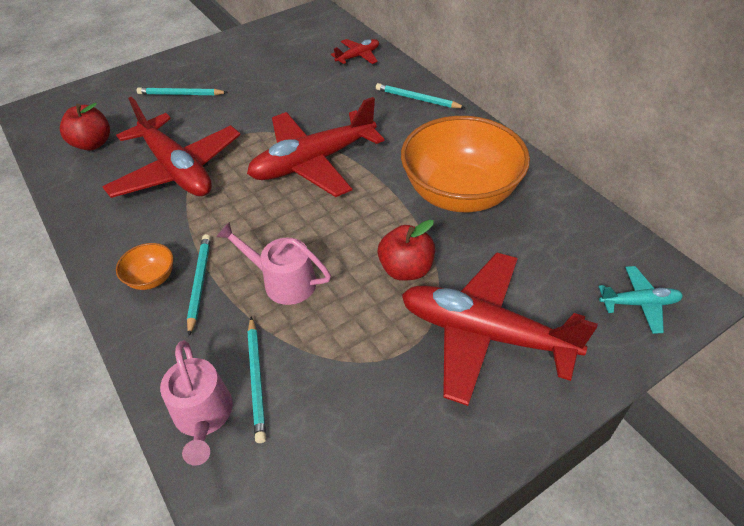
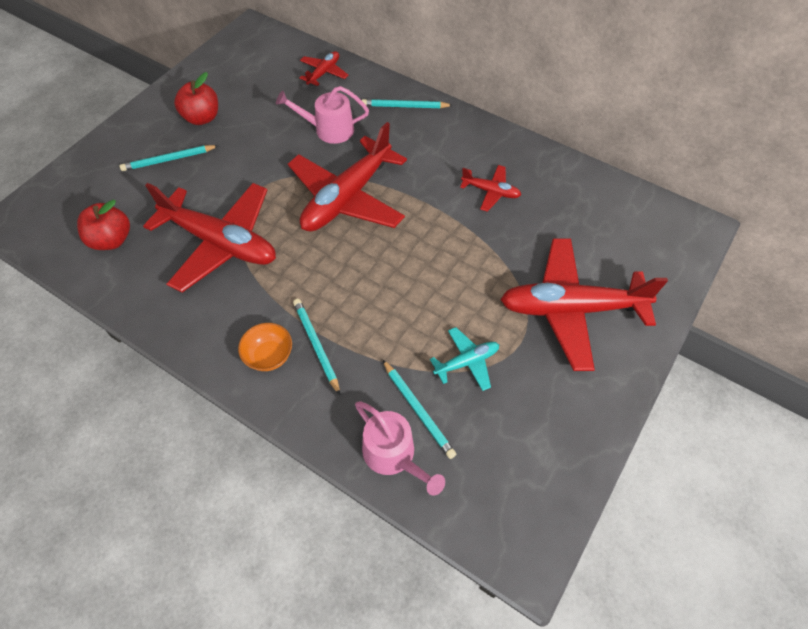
camera: 25 degrees left, 10 degrees up
pink watering can [216,222,331,305] -> pink watering can moved to [276,86,369,144]
red apple [378,220,435,281] -> red apple moved to [174,72,218,125]
orange bowl [401,116,530,212] -> red plane [460,165,521,212]
turquoise plane [598,266,683,334] -> turquoise plane moved to [430,327,499,391]

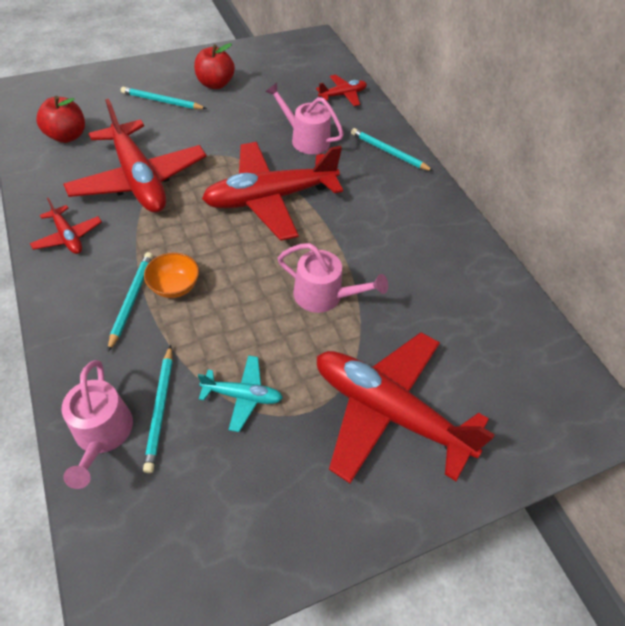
camera: 30 degrees right, 5 degrees down
orange bowl [238,323,292,371] -> orange bowl moved to [144,252,199,298]
red plane [460,165,521,212] -> red plane moved to [30,198,102,254]
none -> pink watering can [278,243,388,313]

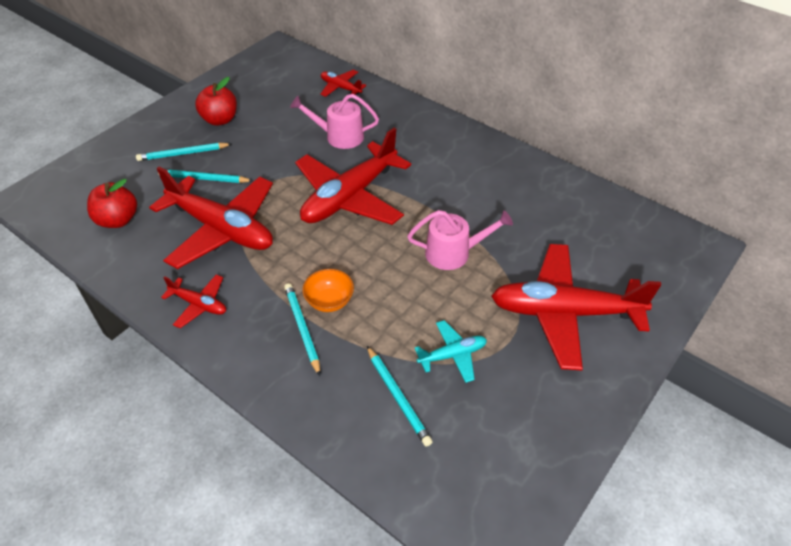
camera: 25 degrees left, 5 degrees down
pink watering can [62,360,133,489] -> none
red plane [316,74,367,106] -> red plane turned 90 degrees counterclockwise [321,70,366,97]
turquoise pencil [351,128,433,171] -> turquoise pencil moved to [158,169,253,183]

